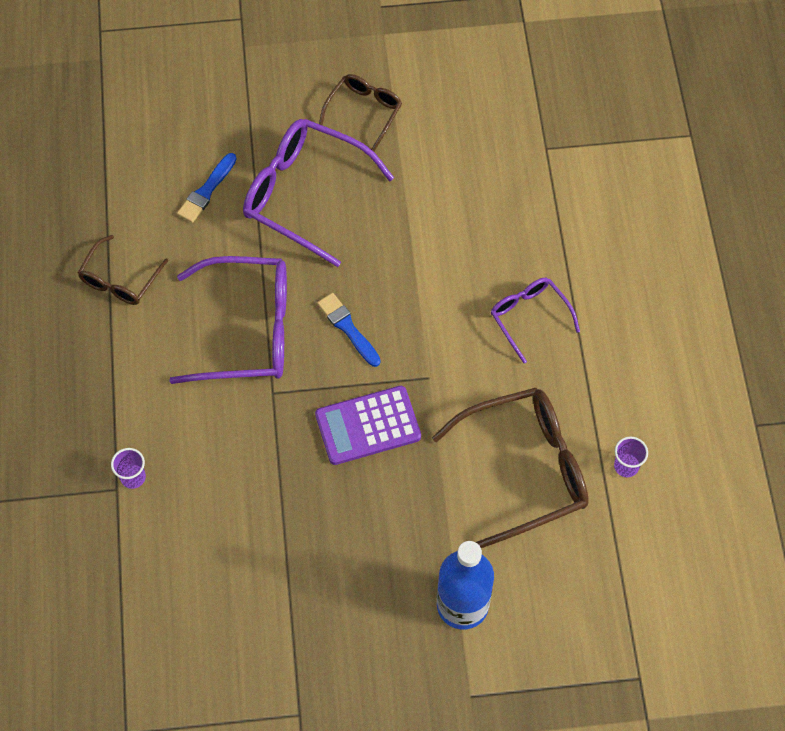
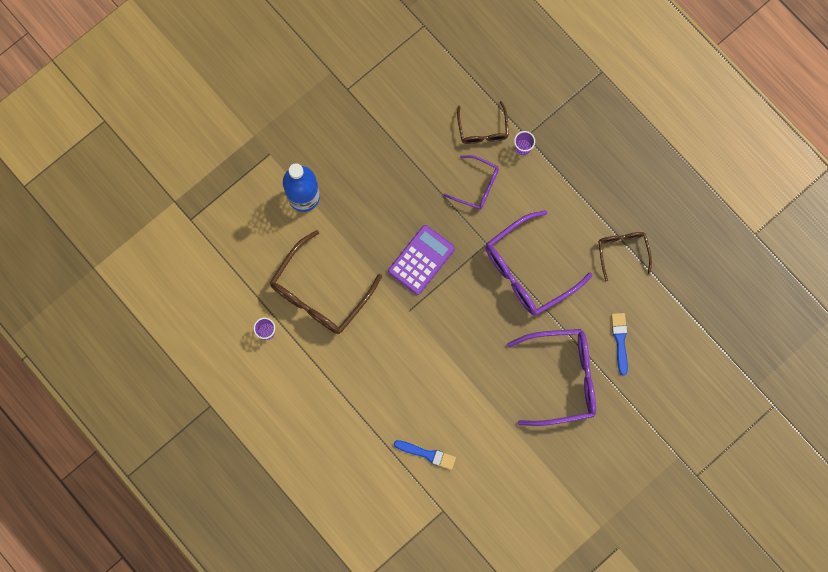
camera: 145 degrees right, 15 degrees up
blue brush [317,293,381,367] -> blue brush moved to [394,440,456,470]
brown glasses [319,74,402,152] -> brown glasses moved to [457,101,509,144]
purple glasses [491,278,580,363] -> purple glasses moved to [443,155,499,210]

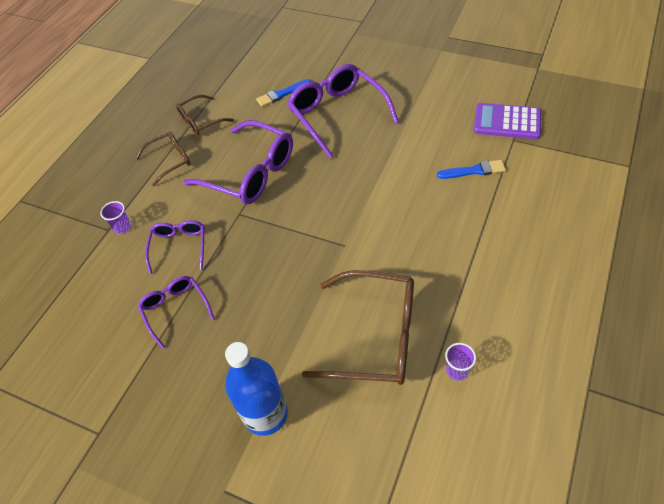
camera: 110 degrees left, 25 degrees down
purple calculator [388,225,455,295] -> purple calculator moved to [474,103,541,139]
blue brush [394,440,456,470] -> blue brush turned 90 degrees clockwise [437,160,506,179]
brown glasses [457,101,509,144] -> brown glasses moved to [135,131,190,186]
none -> purple glasses [138,276,215,349]

